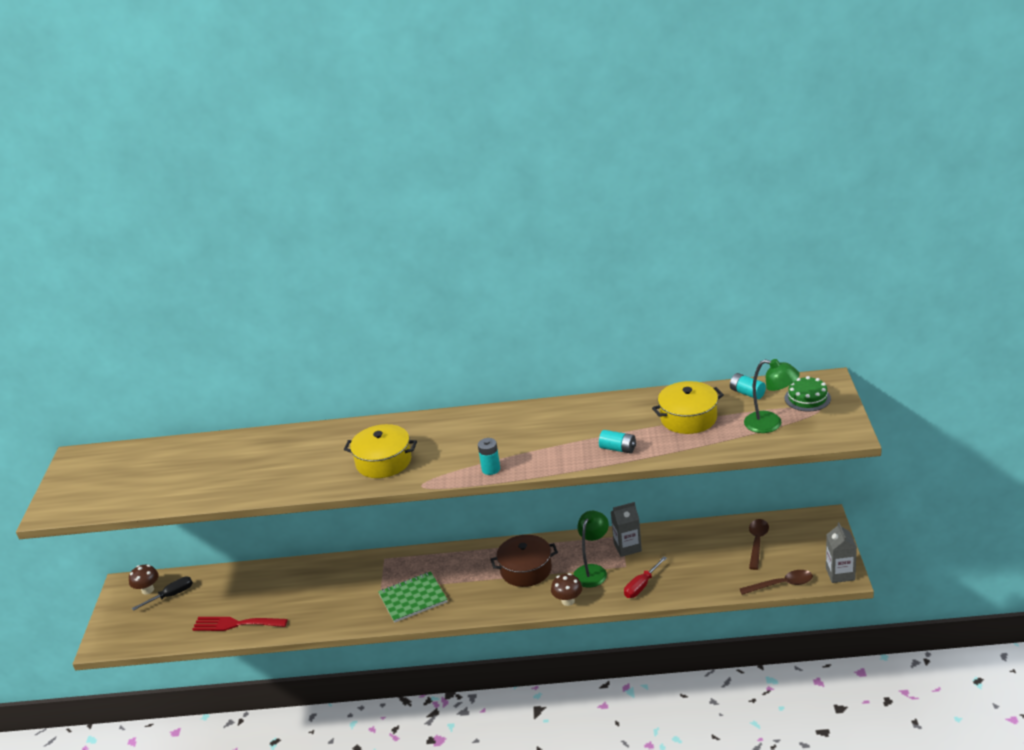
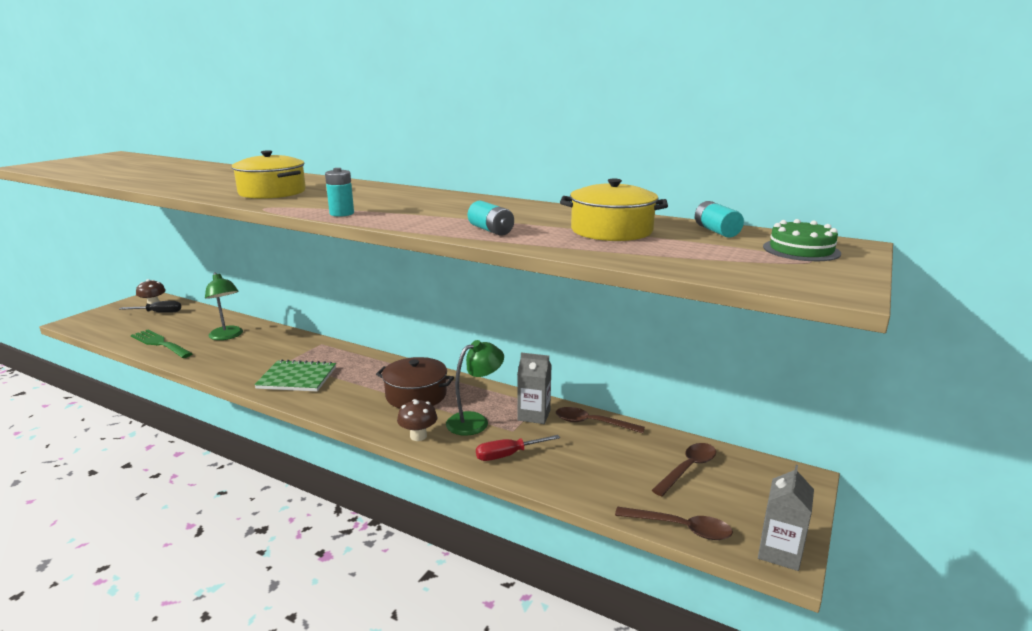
camera: 25 degrees right, 10 degrees down
red fork [192,617,288,631] -> green fork [131,330,193,358]
green lamp [744,359,800,433] -> green lamp moved to [205,272,243,340]
none -> brown spoon [556,407,645,433]

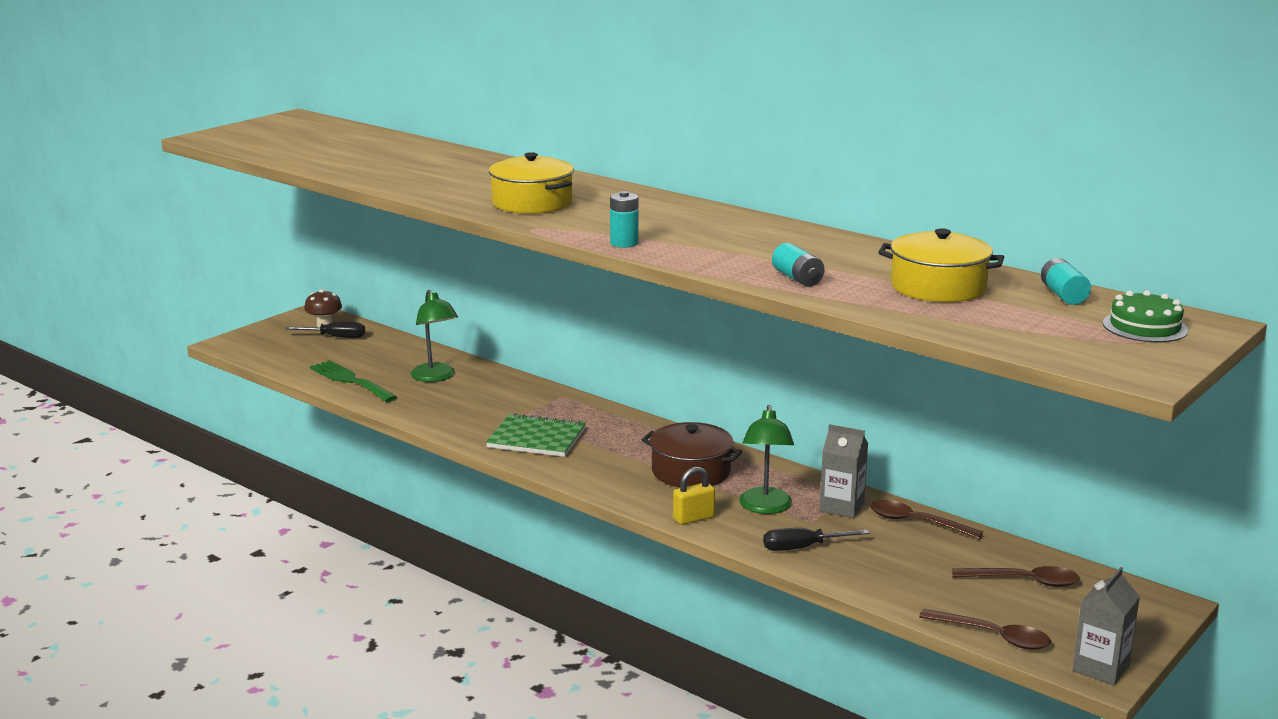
camera: 10 degrees right, 0 degrees up
brown mushroom [397,399,437,441] -> yellow padlock [673,467,715,525]
green lamp [446,340,504,436] -> green lamp turned 120 degrees clockwise [739,405,794,514]
red screwdriver [476,435,560,461] -> black screwdriver [763,528,870,551]
brown spoon [652,443,716,496] -> brown spoon turned 45 degrees clockwise [952,566,1080,587]

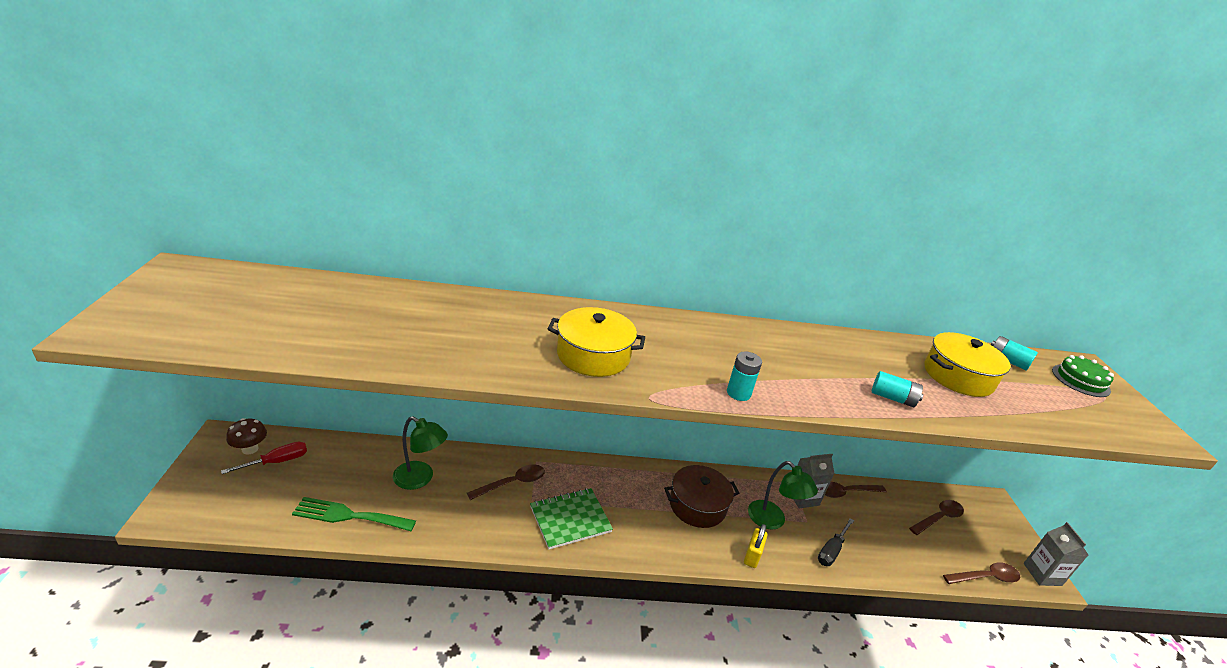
camera: 45 degrees left, 10 degrees up
black screwdriver [285,321,365,338] -> red screwdriver [221,442,307,474]
none -> brown spoon [467,464,545,500]

